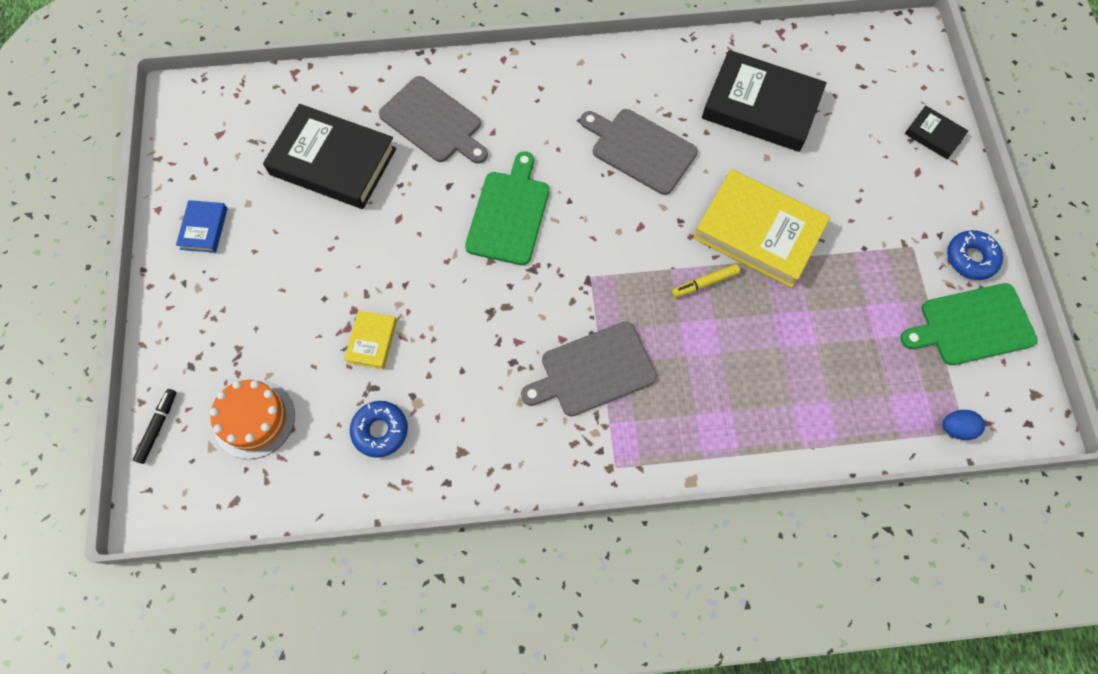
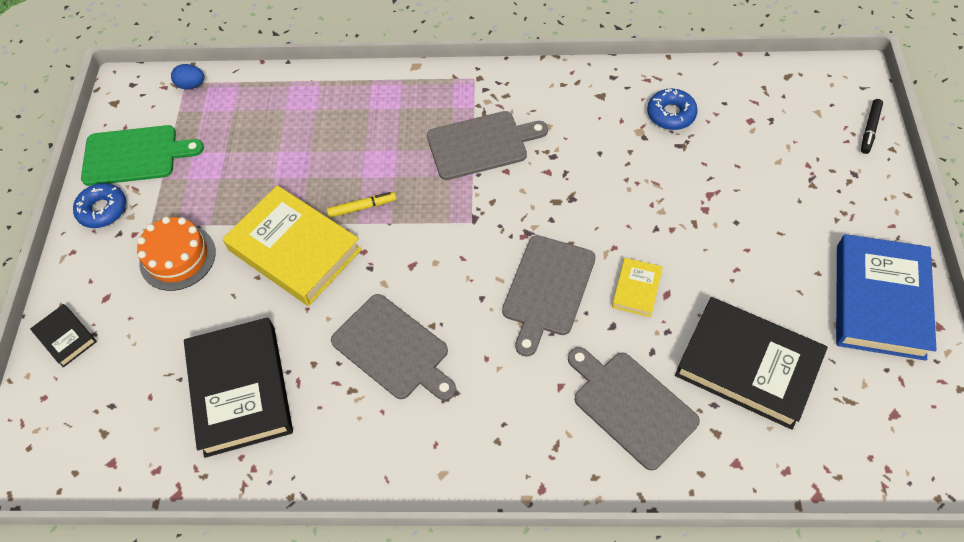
camera: 170 degrees left, 10 degrees down
blue book [176,200,228,253] -> blue book [836,234,937,361], size x2.13
orange cake [210,380,295,459] -> orange cake moved to [137,216,216,291]
yellow book [344,310,397,370] -> yellow book moved to [612,258,663,317]
green cutting board [465,151,549,265] -> grey cutting board [502,235,596,357]
black book [702,50,827,152] -> black book turned 45 degrees clockwise [184,317,293,458]

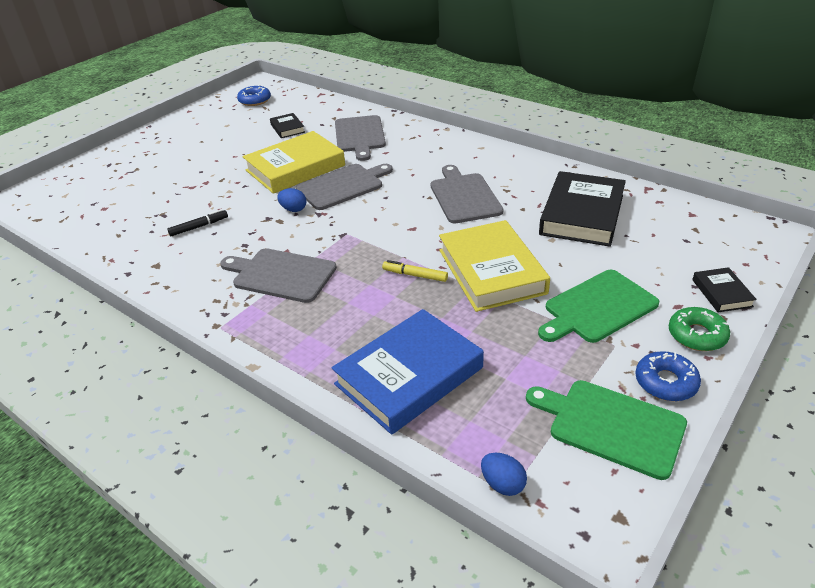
camera: 145 degrees left, 20 degrees down
orange cake [137,216,216,291] -> green cutting board [538,270,659,343]
yellow book [612,258,663,317] -> yellow book [243,131,345,194], size x2.13
blue donut [647,89,698,130] -> blue donut moved to [237,85,271,106]
black book [675,297,828,430] -> black book [270,113,305,138], size x0.47
blue book [836,234,937,361] -> blue book moved to [331,309,484,435]
black marker [861,99,883,154] -> black marker moved to [167,209,228,236]
none -> blue egg [277,188,306,212]
none -> green donut [669,307,730,351]

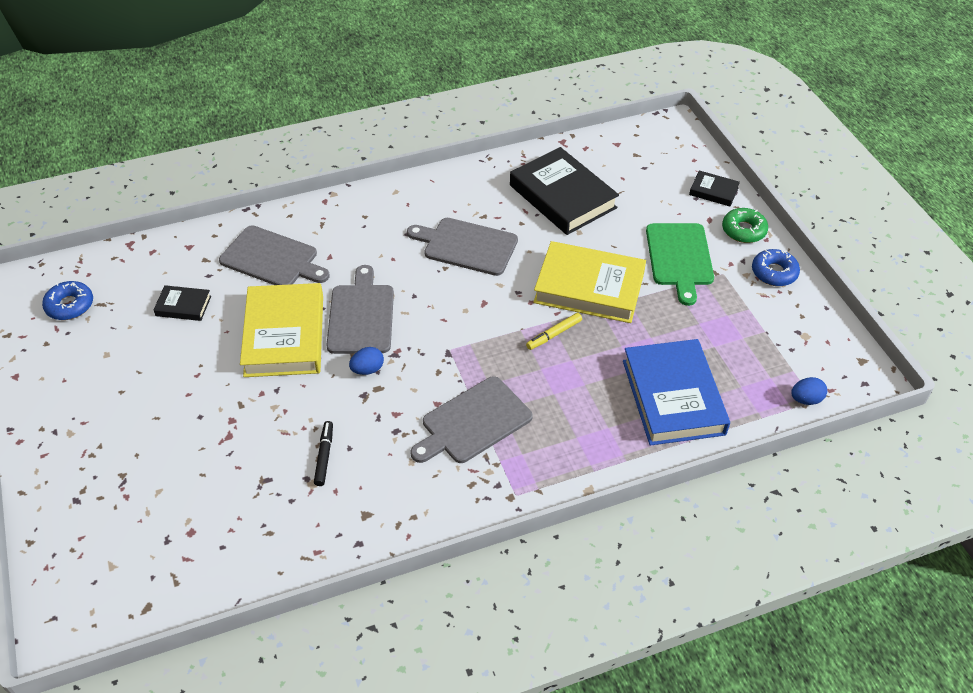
camera: 60 degrees left, 10 degrees up
green cutting board [526,380,687,480] -> none

